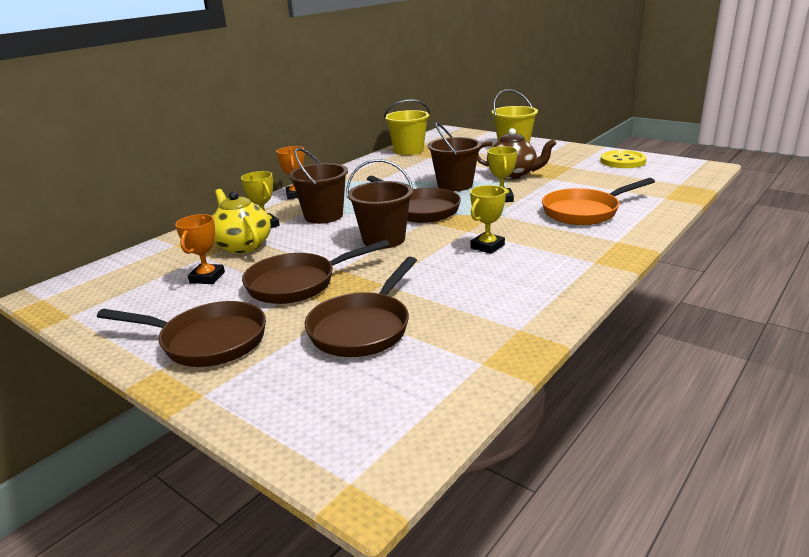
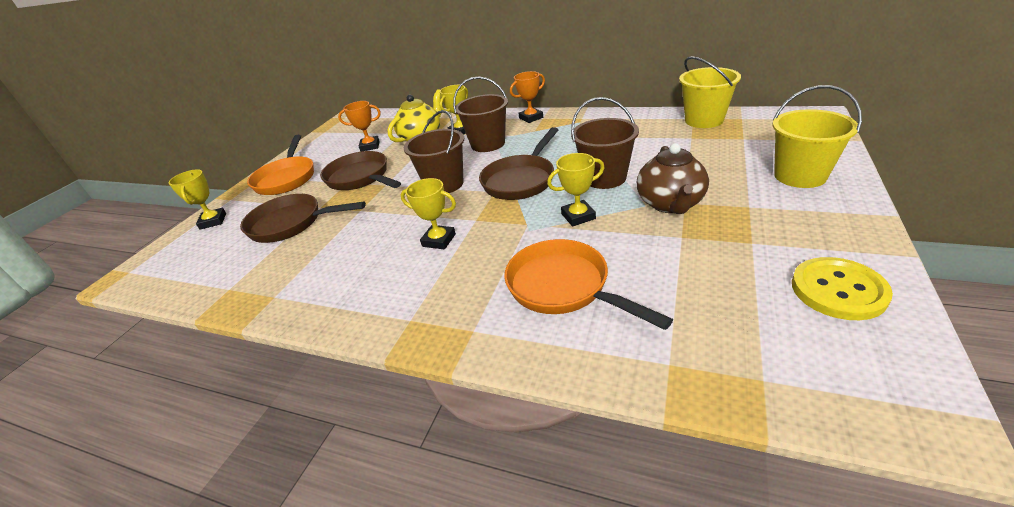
camera: 75 degrees right, 10 degrees up
brown pan [97,301,266,367] -> orange pan [247,135,314,195]
none -> yellow trophy [168,169,226,230]

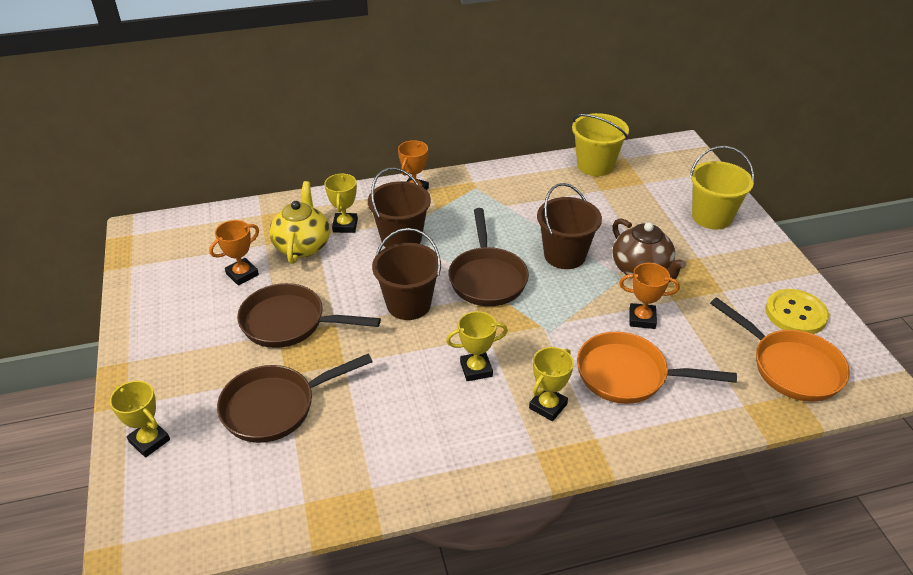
camera: 40 degrees left, 5 degrees up
orange pan [247,135,314,195] -> orange pan moved to [710,297,850,402]
yellow trophy [547,153,605,226] -> yellow trophy moved to [529,347,574,421]
none -> orange trophy [619,263,680,329]

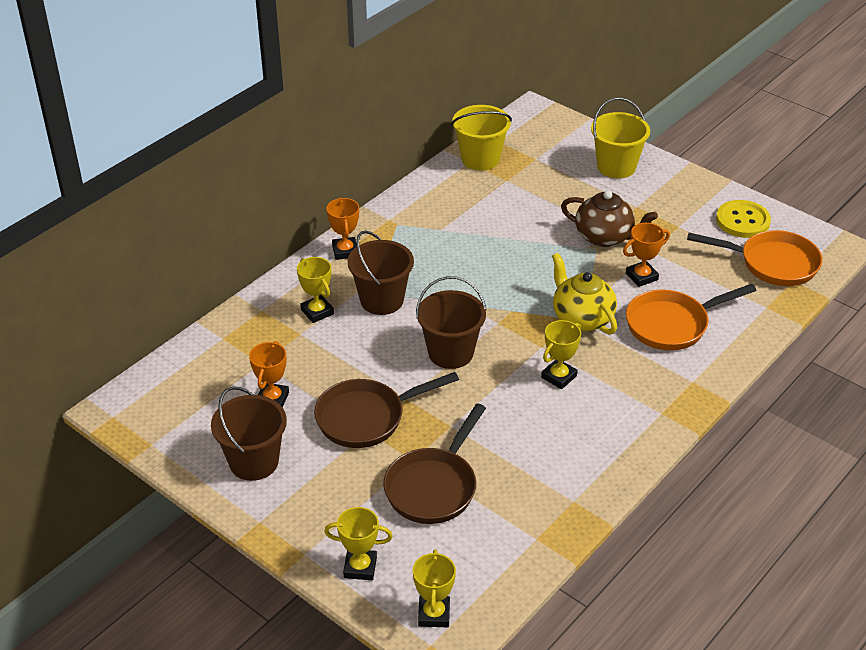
camera: 35 degrees left, 0 degrees up
yellow teapot [269,181,330,264] -> yellow teapot moved to [552,253,617,335]
brown pan [449,208,529,306] -> none
yellow trophy [529,347,574,421] -> yellow trophy moved to [413,550,456,627]
brown bucket [537,183,602,269] -> brown bucket moved to [211,386,287,481]

